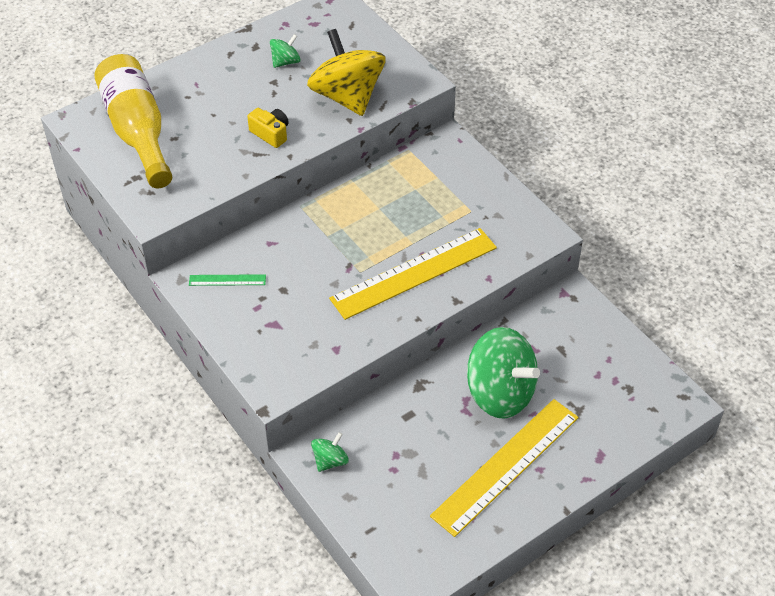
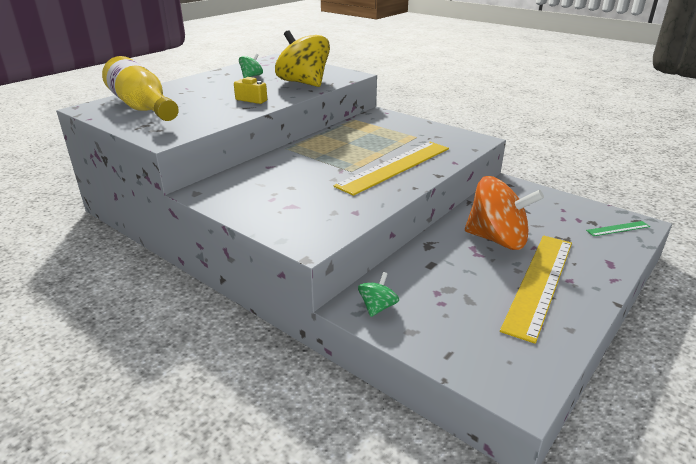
camera: 15 degrees left, 20 degrees down
green ruler [189,274,266,286] -> green ruler moved to [586,221,650,236]
green spinning top [467,327,540,419] -> orange spinning top [465,176,544,250]

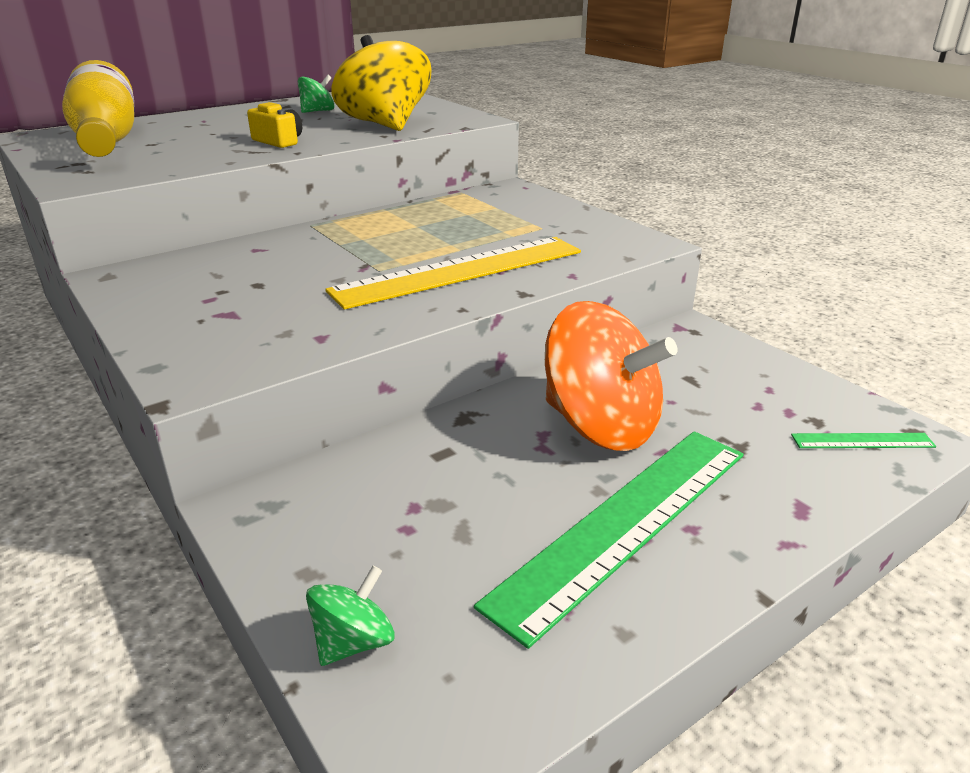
camera: 15 degrees right, 0 degrees up
green spinning top [358,272,399,317] -> green spinning top moved to [306,566,395,666]
yellow ruler [500,236,572,344] -> green ruler [474,431,744,649]

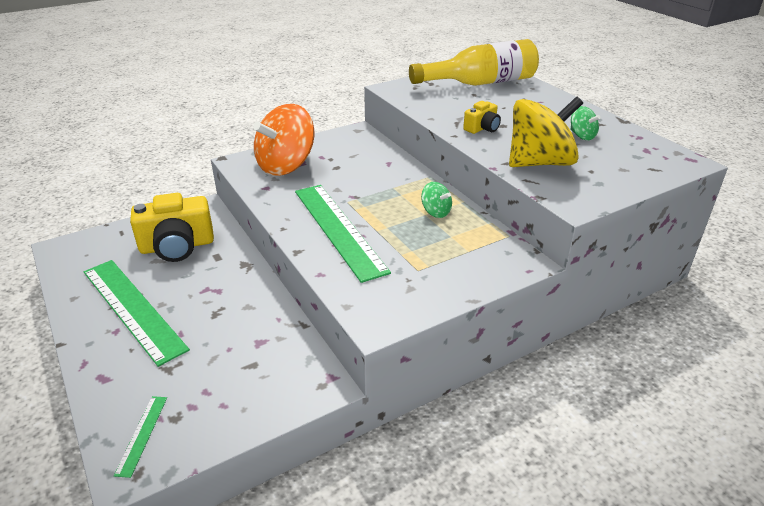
camera: 95 degrees right, 5 degrees up
green spinning top [306,566,395,666] -> green spinning top moved to [421,182,452,218]
yellow ruler [325,237,581,310] -> green ruler [295,185,391,283]
orange spinning top [545,301,678,451] -> orange spinning top moved to [253,104,314,176]
none -> yellow camera [130,193,214,262]

